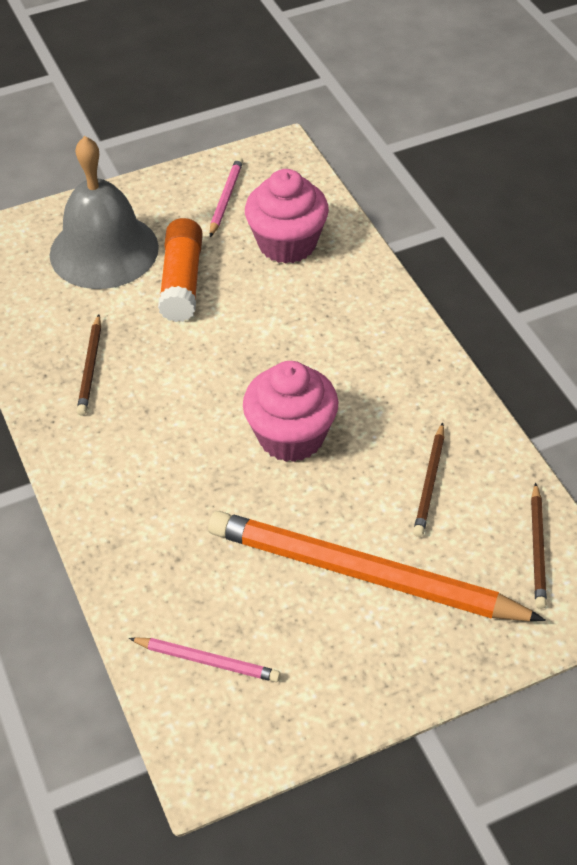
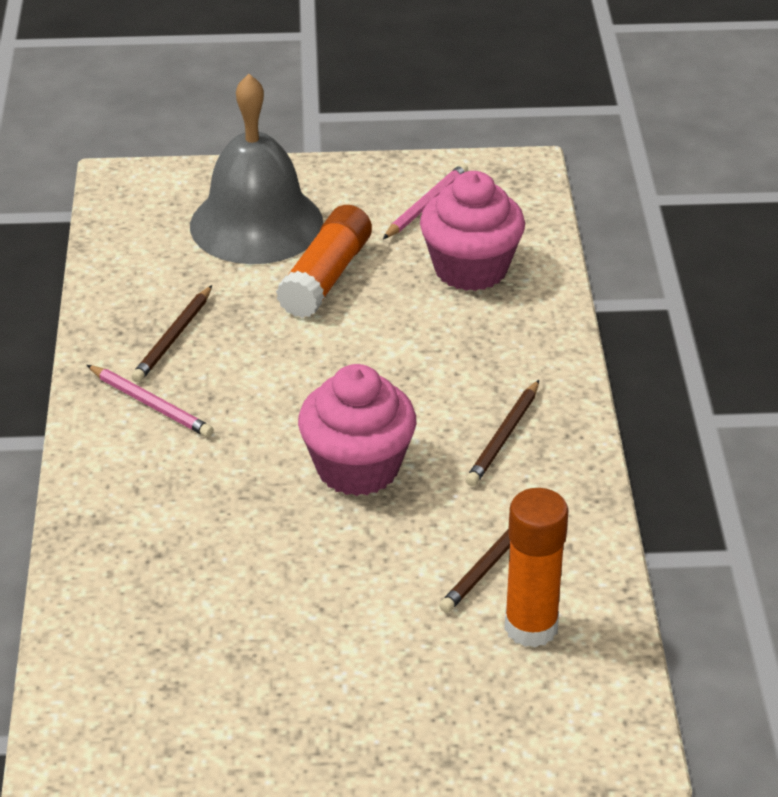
camera: 20 degrees right, 10 degrees down
pink pencil [129,637,281,682] -> pink pencil moved to [87,365,214,437]
orange pencil [208,511,546,621] -> none
brown pencil [531,483,547,609] -> brown pencil moved to [466,380,539,486]
none -> orange glue stick [504,488,569,648]

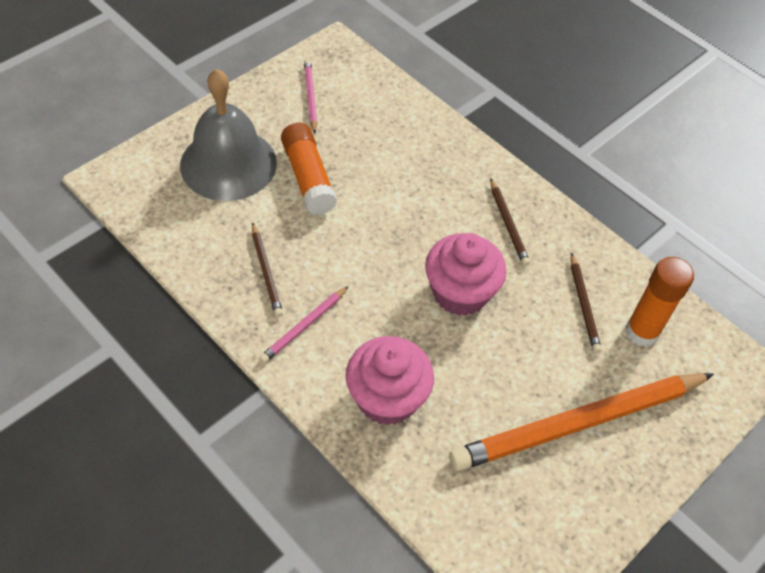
camera: 45 degrees left, 15 degrees up
pink pencil [87,365,214,437] -> pink pencil turned 135 degrees clockwise [259,286,349,363]
pink cupcake [420,171,525,291] -> pink cupcake moved to [346,336,434,425]
none -> orange pencil [449,373,714,471]

